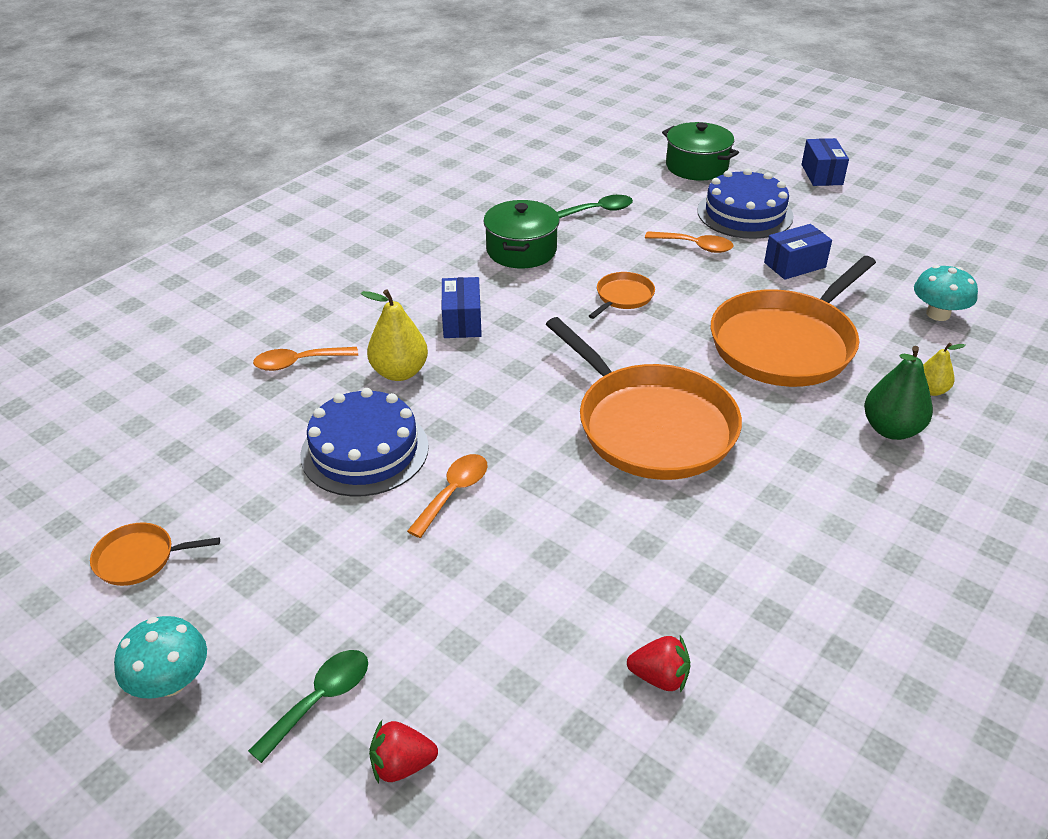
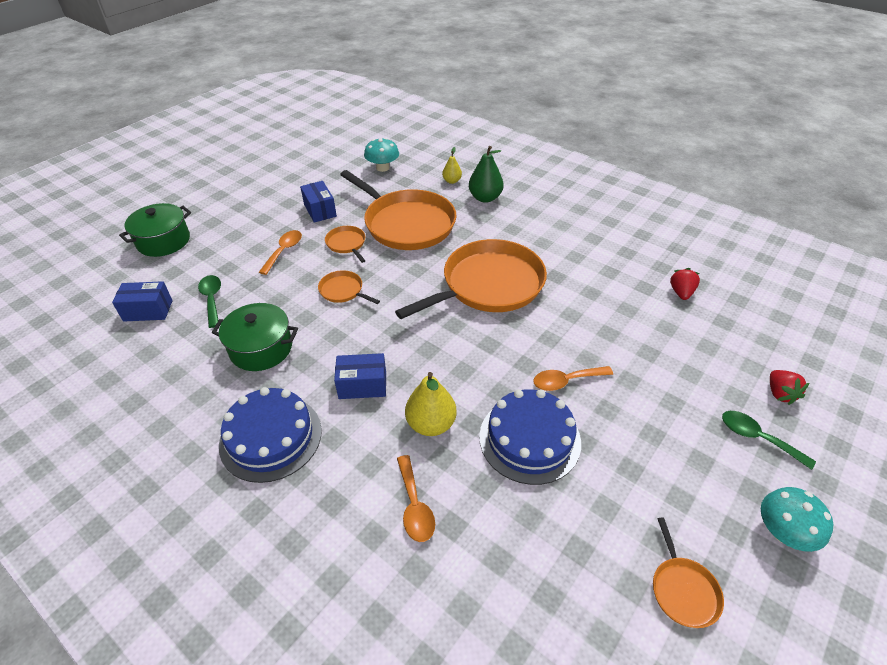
camera: 90 degrees left, 5 degrees up
orange spoon [407,454,488,538] -> orange spoon turned 45 degrees counterclockwise [533,366,613,391]
blue cake [697,168,794,239] -> blue cake moved to [219,387,322,483]
blue box [802,138,849,186] -> blue box moved to [112,281,173,321]
none -> orange pan [325,226,366,263]

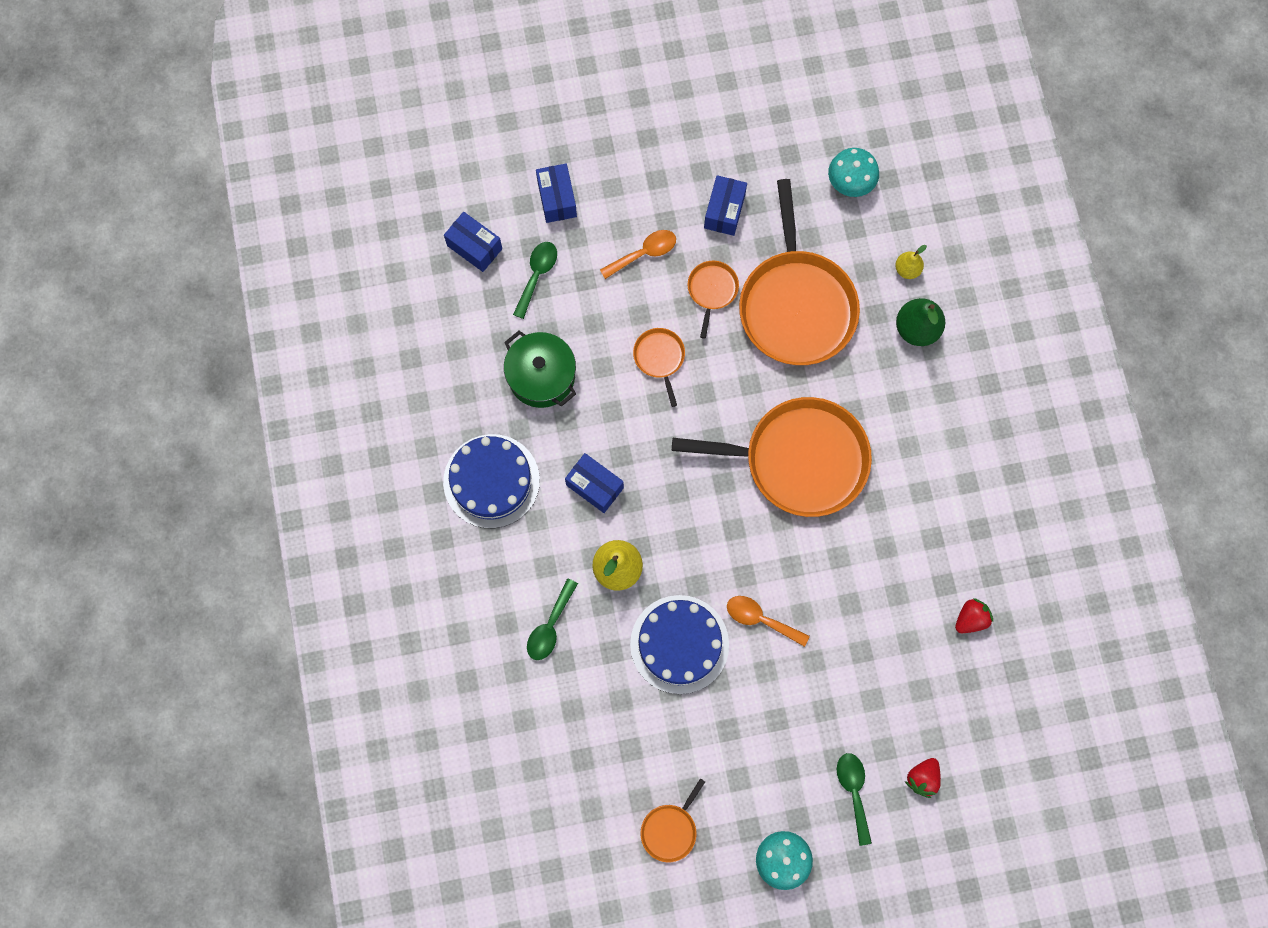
camera: 40 degrees right, 30 degrees up
green pot [119,203,191,257] -> none
orange spoon [397,455,435,542] -> green spoon [527,578,578,660]
none -> blue box [536,164,577,223]

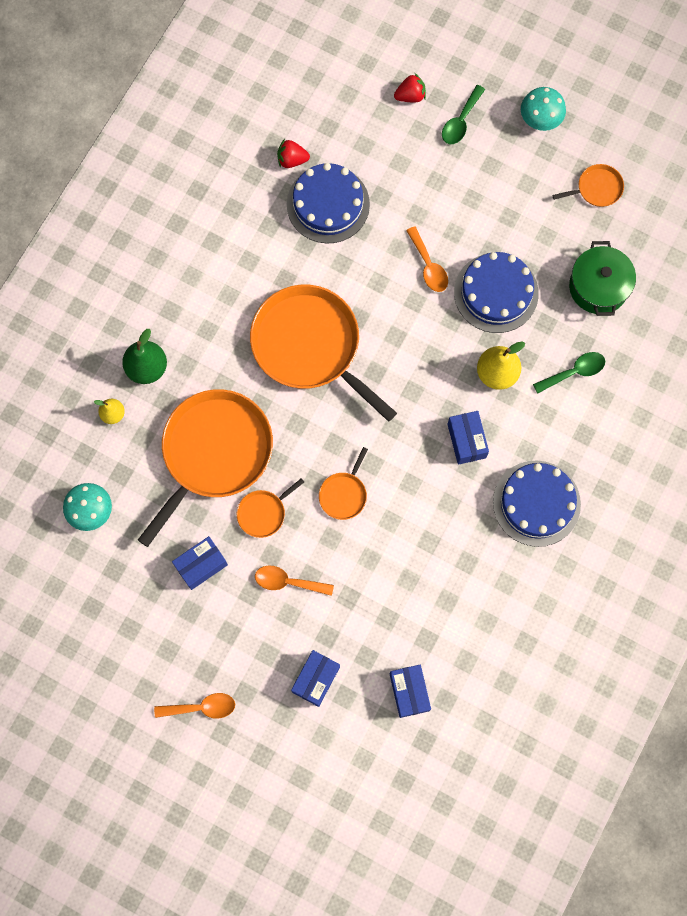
camera: 140 degrees left, 0 degrees up
green pot [504,331,576,408] -> green pot moved to [569,241,636,316]
green spoon [513,242,557,319] -> none
none -> orange spoon [154,693,235,719]
none -> blue cake [287,163,370,243]

